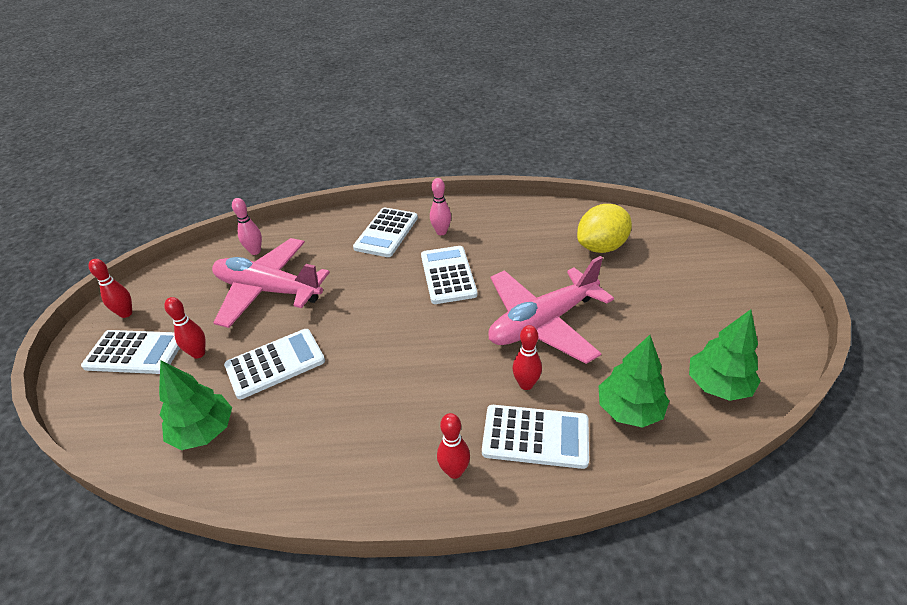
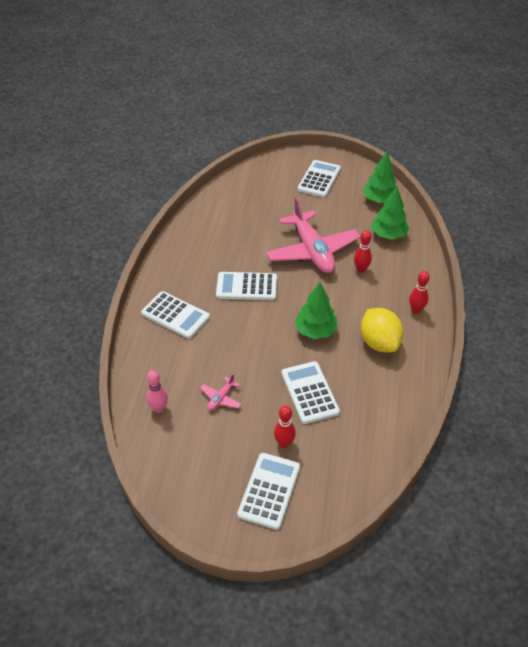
camera: 80 degrees left, 5 degrees up
red bowling pin [89,259,132,318] -> none
green tree [159,360,232,450] -> green tree moved to [295,282,338,339]
pink plane [212,238,330,328] -> pink plane [200,373,242,410], size x0.40
pink bowling pin [430,178,451,235] -> none
white calculator [482,405,589,469] -> white calculator moved to [297,160,341,197]
yellow lemon [577,204,632,253] -> yellow lemon moved to [361,308,403,352]

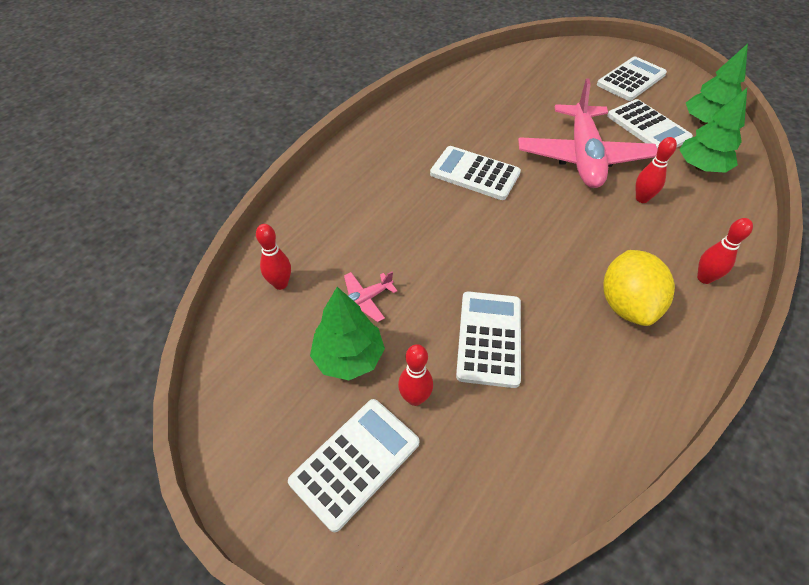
camera: 25 degrees right, 5 degrees up
white calculator [141,291,210,339] -> white calculator moved to [607,99,693,149]
pink bowling pin [147,370,168,413] -> red bowling pin [256,224,291,290]
green tree [295,282,338,339] -> green tree moved to [310,287,385,380]

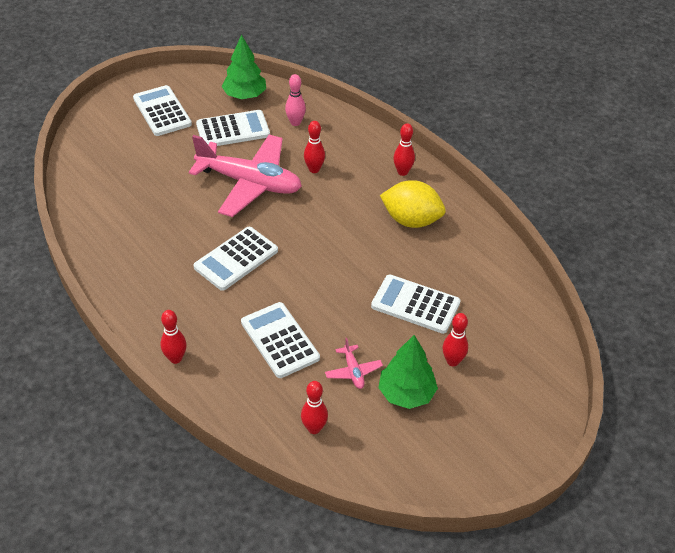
camera: 75 degrees left, 5 degrees down
white calculator [288,399,420,532] -> white calculator moved to [241,302,320,378]
green tree [679,88,747,173] -> pink bowling pin [285,74,306,126]
none -> red bowling pin [160,310,187,364]

